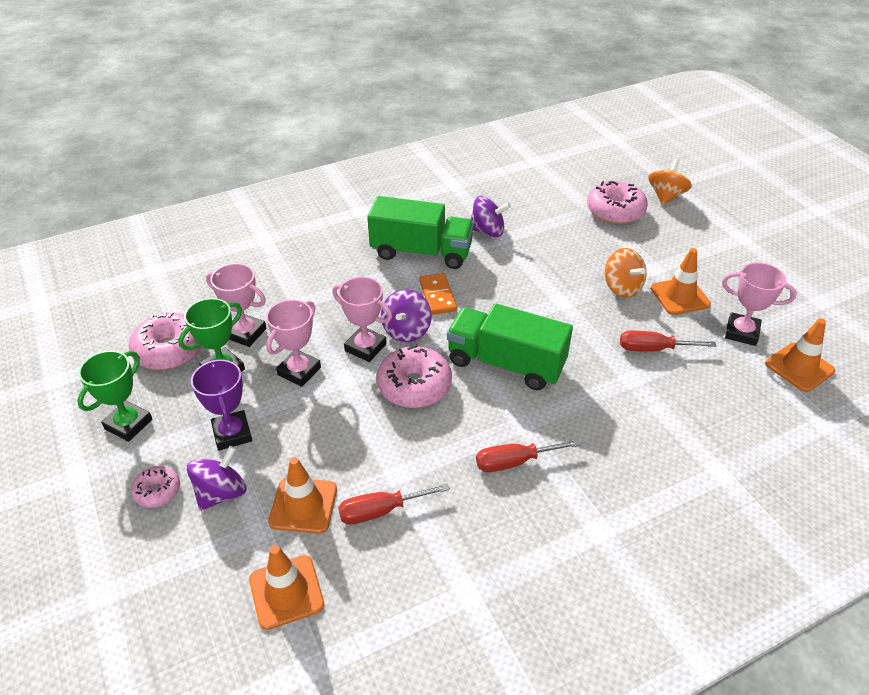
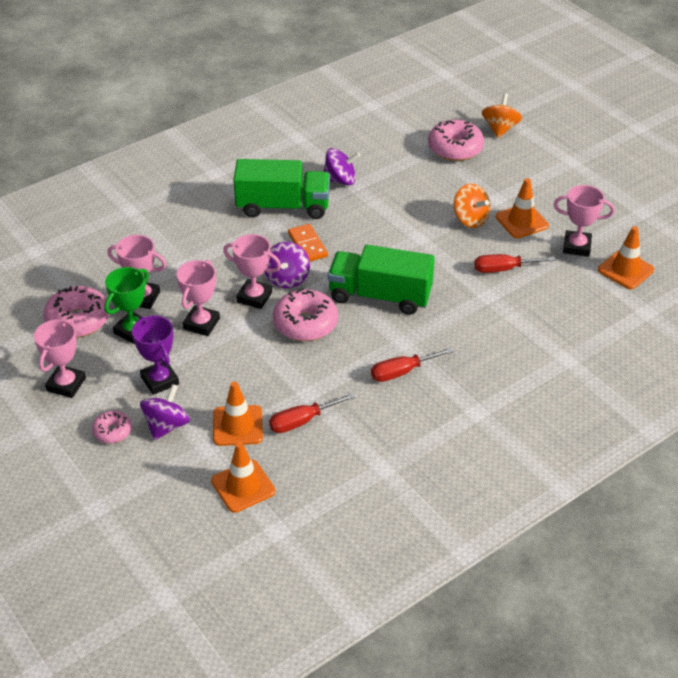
camera: 10 degrees left, 0 degrees up
green trophy [77,351,152,442] -> pink trophy [34,319,86,398]

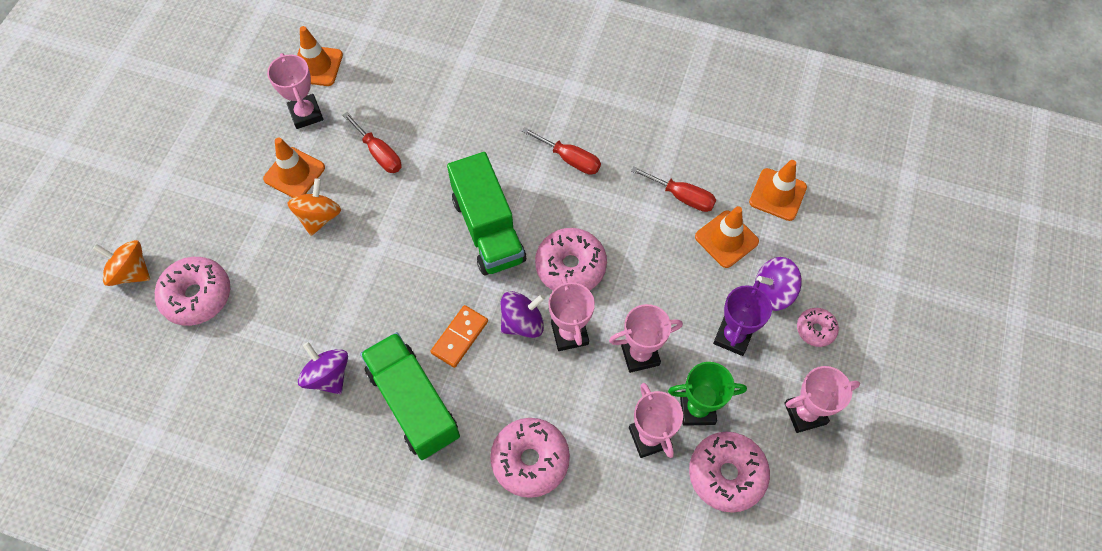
camera: 125 degrees left, 20 degrees up
orange spinning top [482,93,522,138] -> orange spinning top turned 45 degrees clockwise [93,240,150,286]
none -> pink donut [490,418,570,498]

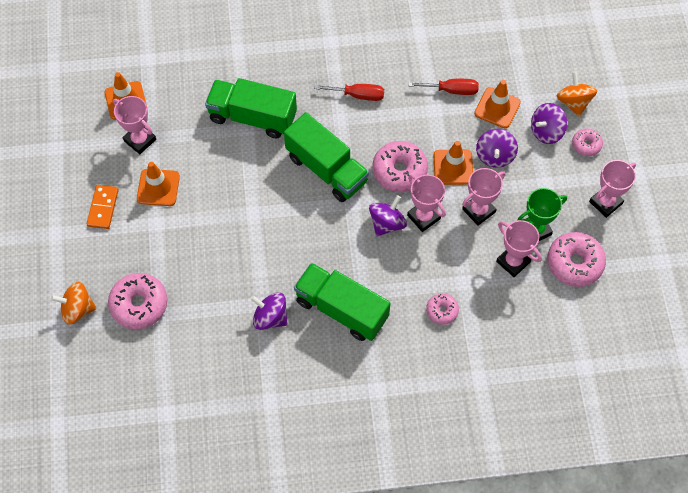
camera: 25 degrees left, 0 degrees up
orange spinning top [287,179,341,236] -> orange spinning top moved to [557,72,597,116]
red screwdriver [343,112,402,173] -> none
orange domino [430,305,488,368] -> orange domino moved to [86,185,119,229]
pink donut [490,418,570,498] -> pink donut [426,294,459,325], size x0.55
purple trophy [713,280,772,356] -> none
orange traffic cone [749,160,807,221] -> orange traffic cone moved to [433,141,473,185]
none -> green truck [205,78,297,139]
none -> purple spinning top [476,129,518,168]

